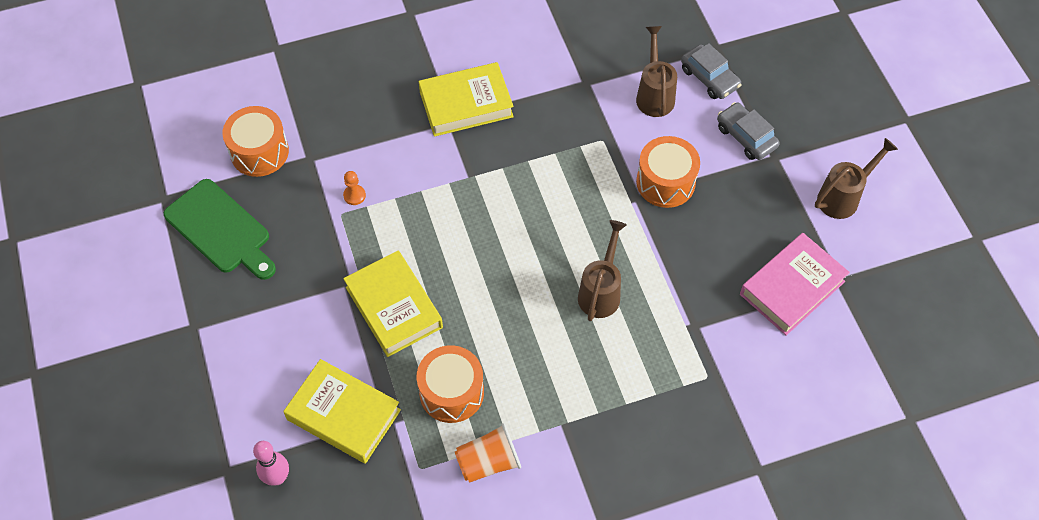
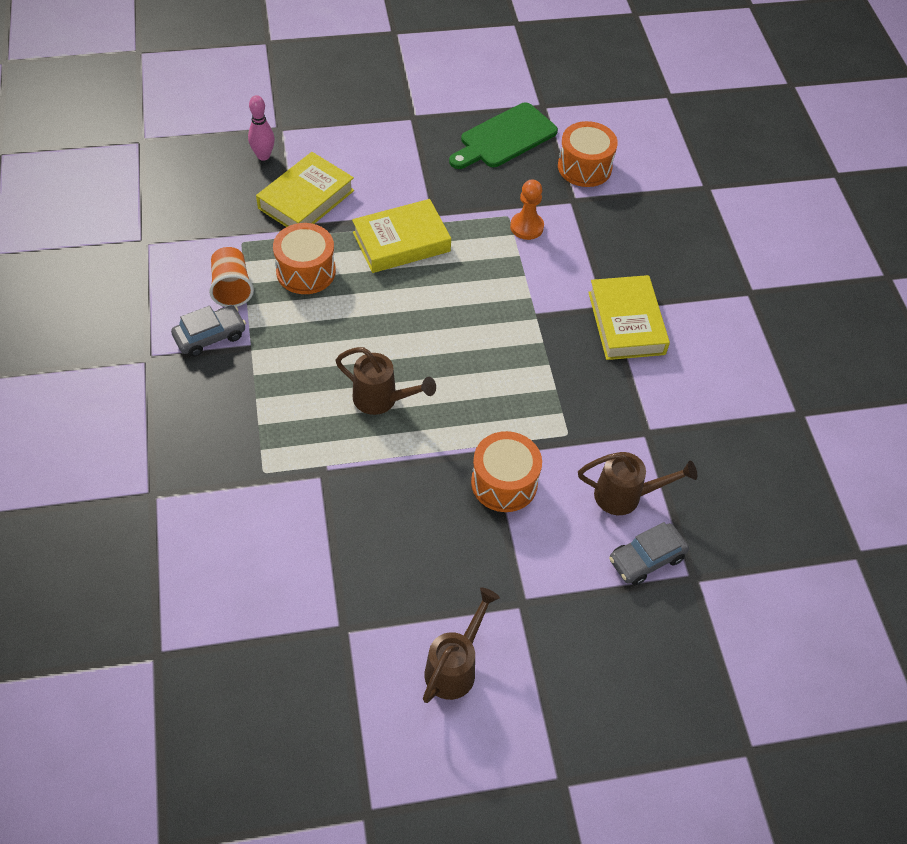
camera: 95 degrees right, 5 degrees down
orange pawn [343,171,366,205] -> orange pawn [510,179,544,240], size x1.59
grey car [717,102,780,160] -> grey car moved to [171,305,246,357]
pink book [740,233,850,335] -> none
brown watering can [815,138,898,219] -> brown watering can turned 120 degrees counterclockwise [423,587,500,703]

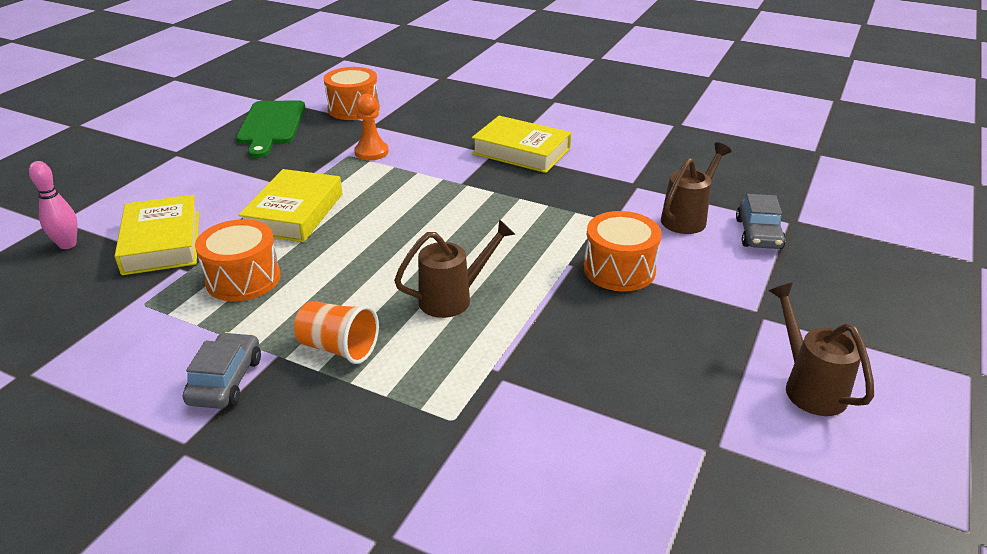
camera: 50 degrees left, 20 degrees down
orange cup [209,247,254,307] -> orange cup moved to [294,301,379,364]

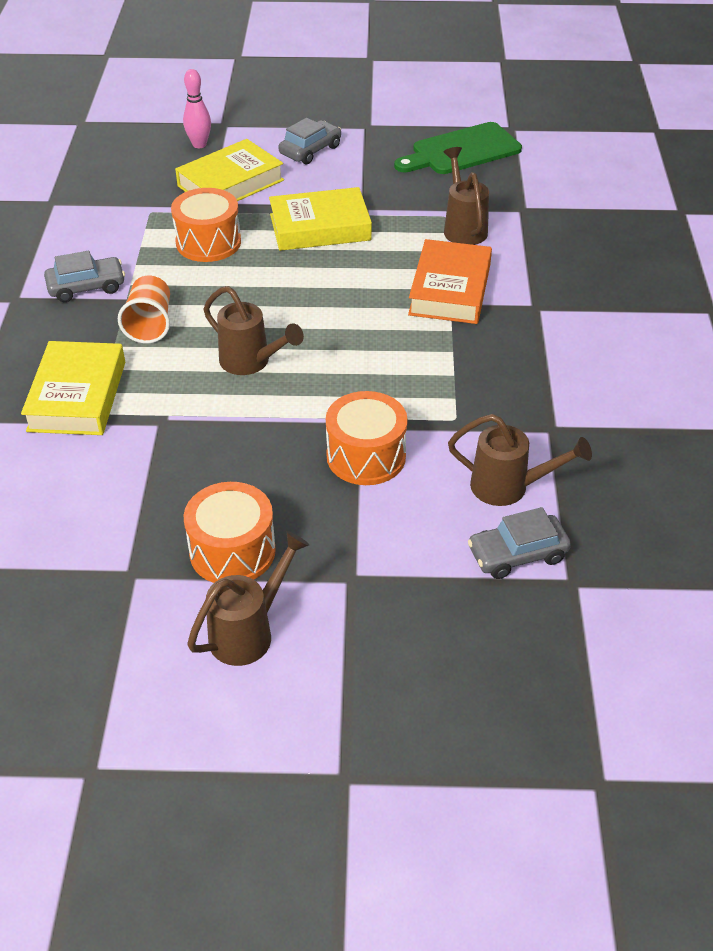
camera: 65 degrees right, 10 degrees up
orange drum [324,67,380,120] -> orange drum moved to [184,482,276,583]
orange pawn [354,94,389,160] -> brown watering can [444,147,489,245]
yellow book [472,116,571,173] -> yellow book moved to [21,341,125,435]
none -> grey car [279,118,341,164]
none -> orange book [408,239,492,324]

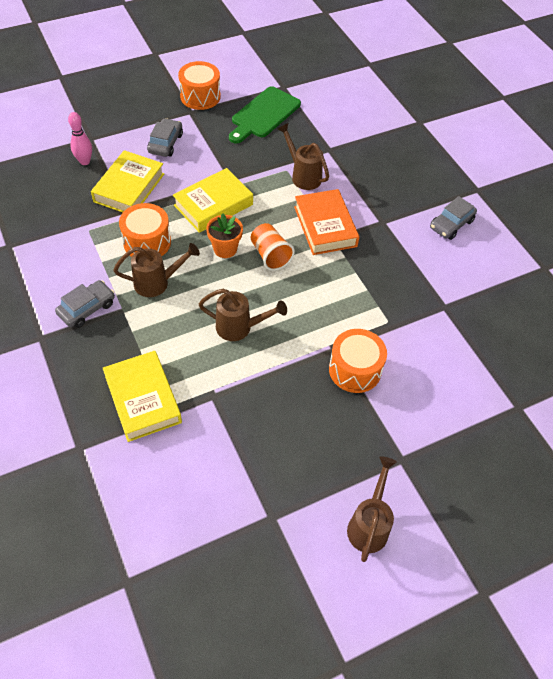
camera: 30 degrees left, 10 degrees up
orange cup [118,276,170,344] -> orange cup moved to [251,223,295,271]
orange drum [184,482,276,583] -> orange drum moved to [178,61,221,110]
brown watering can [448,414,592,506] -> brown watering can moved to [113,243,200,297]
grey car [468,507,571,579] -> grey car moved to [430,196,477,240]
none -> orange flower pot [206,214,243,258]

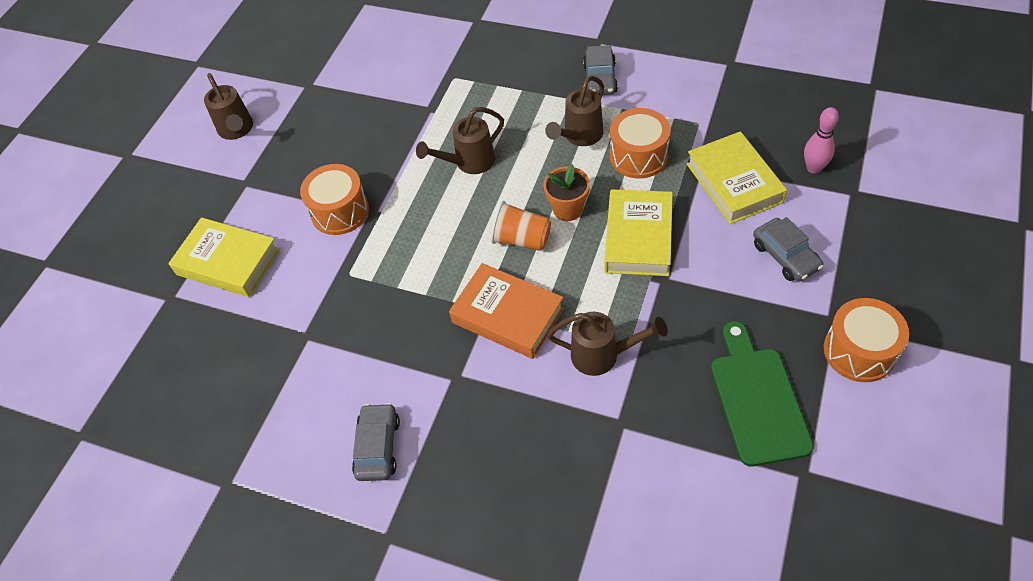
camera: 145 degrees right, 0 degrees up
yellow book [103,351,182,442] -> yellow book moved to [168,217,280,297]

